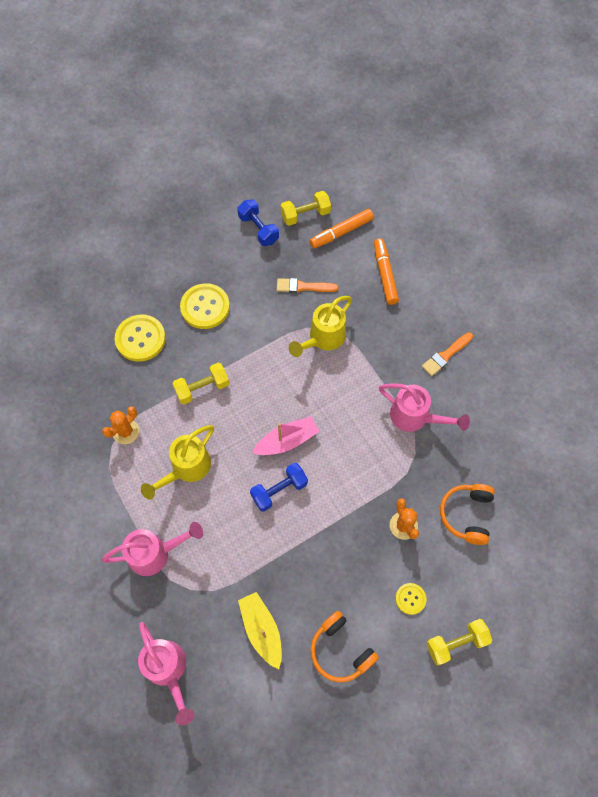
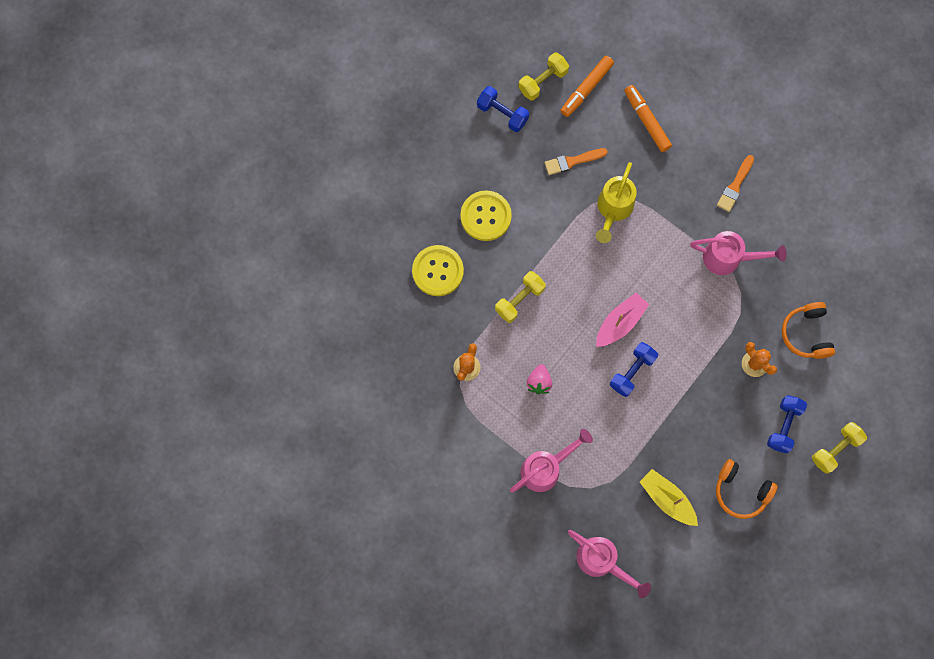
camera: 20 degrees left, 10 degrees up
yellow watering can [141,425,214,499] -> pink strawberry [526,364,552,394]
yellow button [395,583,426,615] -> blue dumbbell [767,395,807,453]

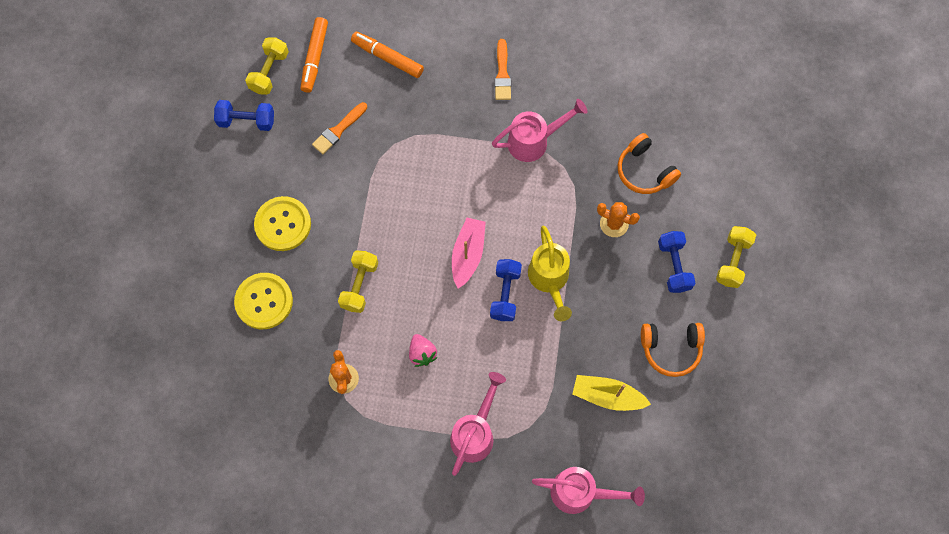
camera: 30 degrees left, 5 degrees down
yellow watering can [596,162,637,243] -> yellow watering can moved to [528,226,572,321]

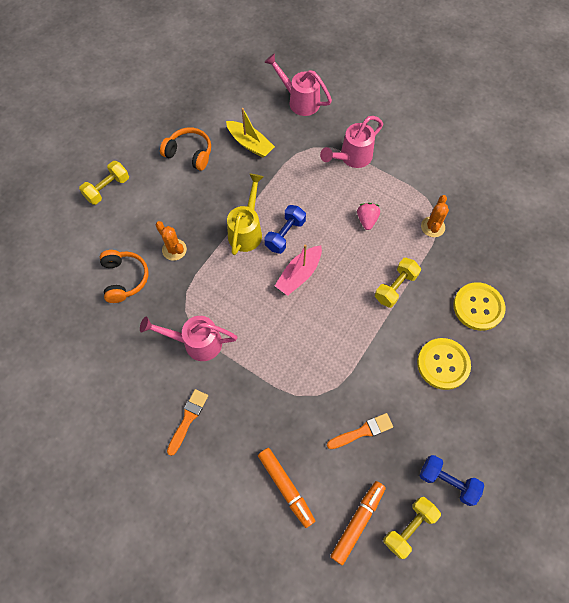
camera: 155 degrees left, 5 degrees down
blue dumbbell [658,231,695,293] -> none

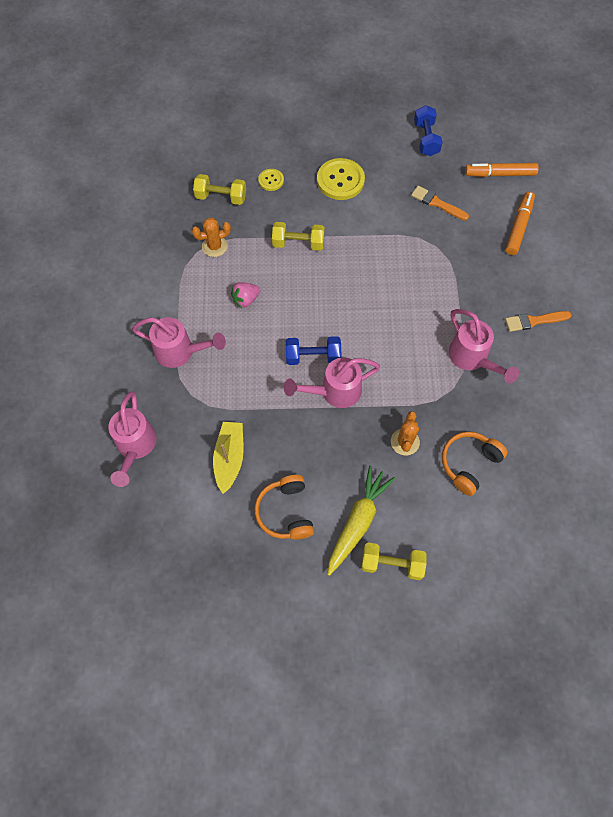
camera: 125 degrees left, 0 degrees up
yellow watering can [227,174,264,255] -> pink watering can [284,358,380,408]
pink boat [275,244,322,296] -> none
yellow dumbbell [383,497,441,559] -> yellow dumbbell moved to [193,174,246,205]
yellow button [453,282,506,331] -> yellow button [258,169,284,191], size x0.53
none -> yellow carrot [327,466,395,576]

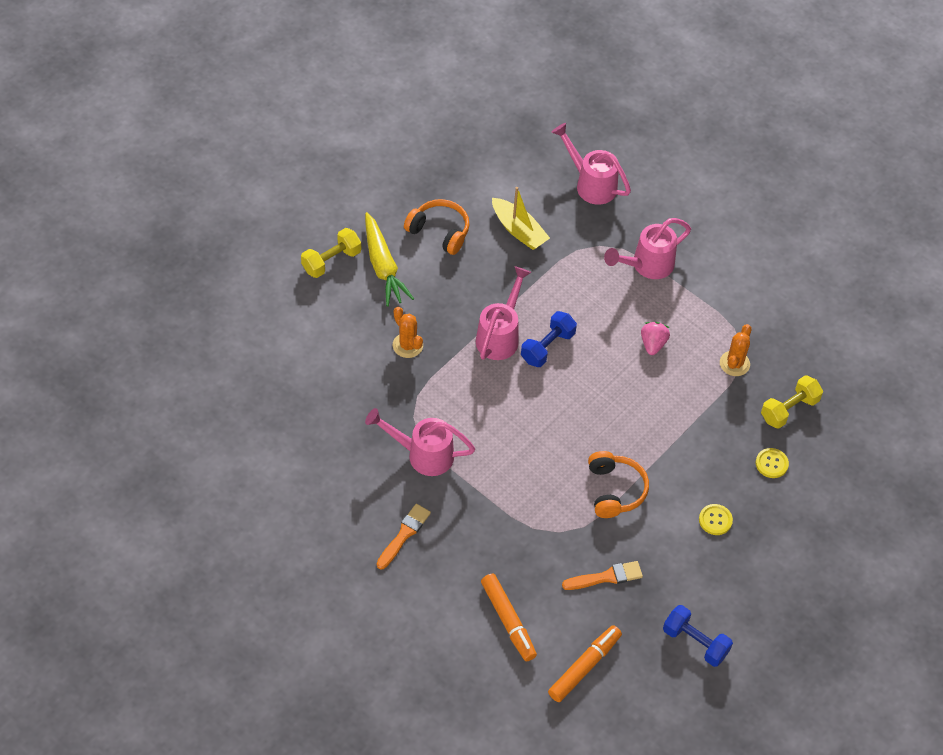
camera: 130 degrees right, 10 degrees down
yellow dumbbell [272,222,325,251] -> none
yellow button [317,158,365,200] -> yellow button [699,504,733,535], size x0.53
orange headphones [442,431,508,496] -> orange headphones moved to [588,451,649,518]

